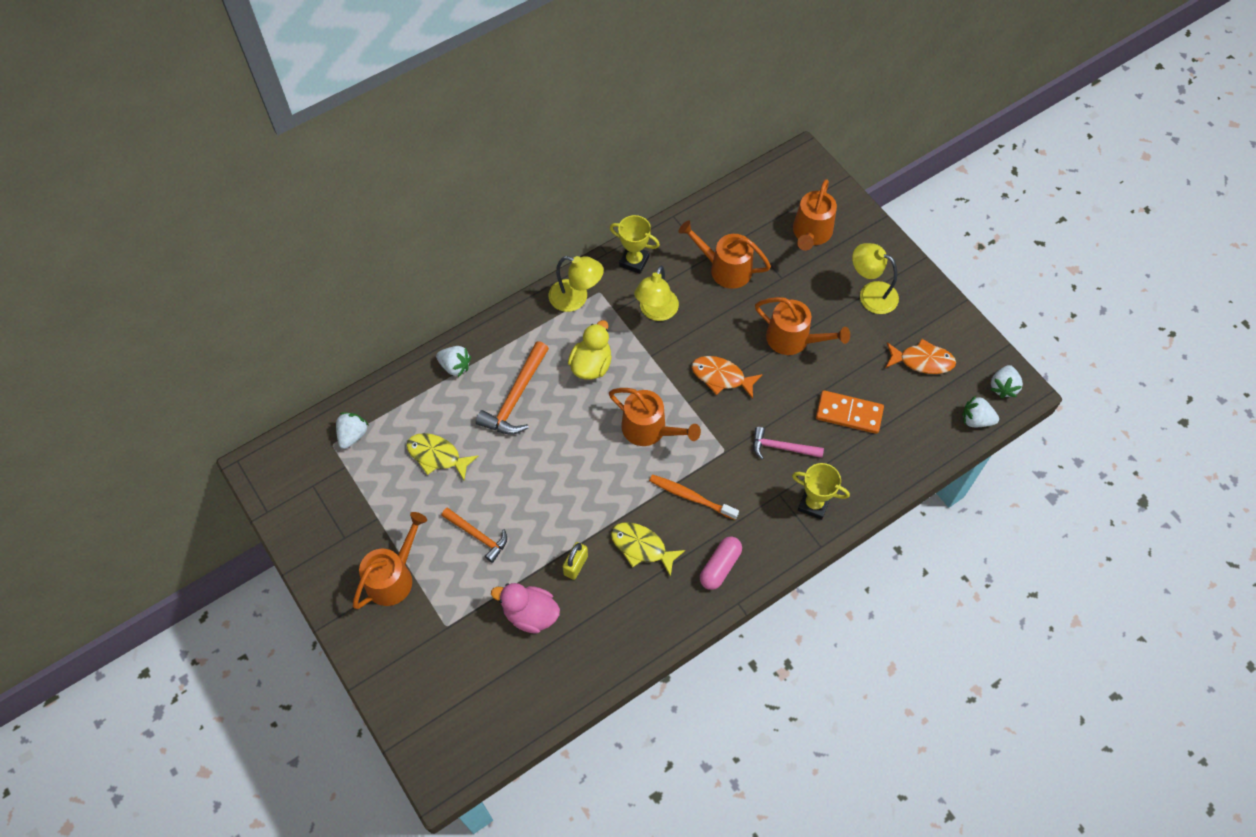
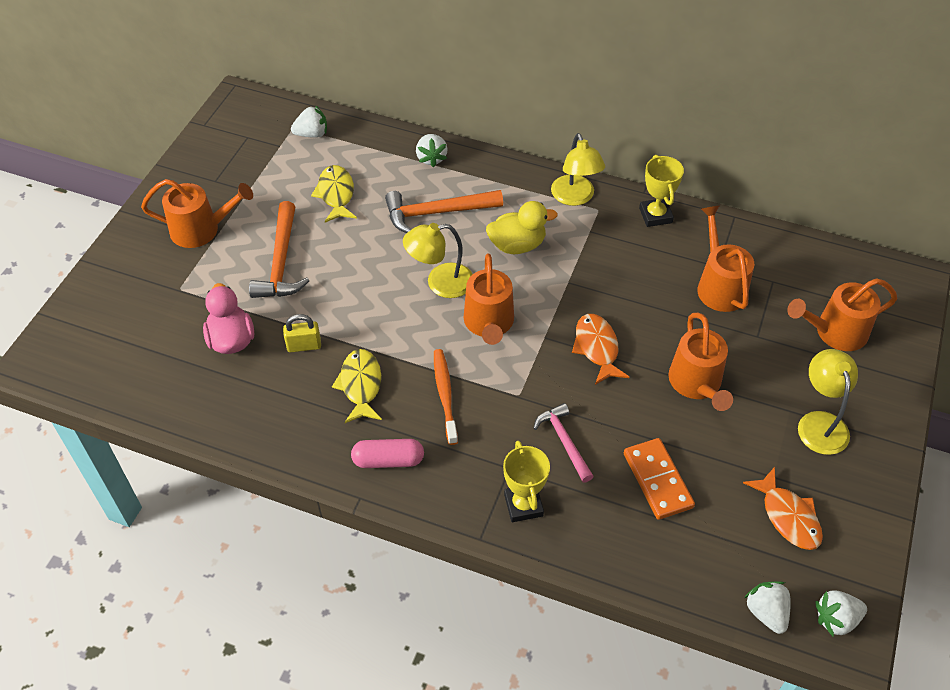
camera: 55 degrees right, 10 degrees down
orange hammer [442,508,507,563] -> orange hammer [249,201,309,298], size x1.54
yellow lamp [634,266,679,321] -> yellow lamp moved to [403,223,473,298]

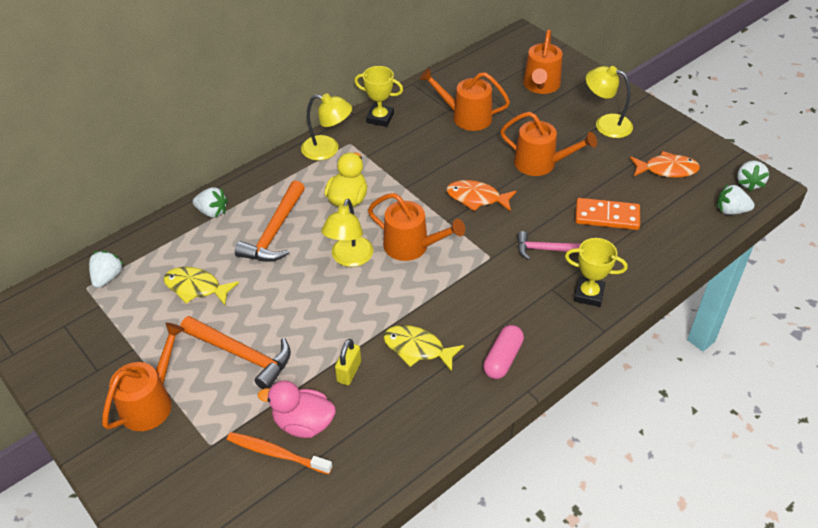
camera: 60 degrees left, 5 degrees down
orange toothbrush [434,349,458,445] -> orange toothbrush moved to [227,432,333,474]

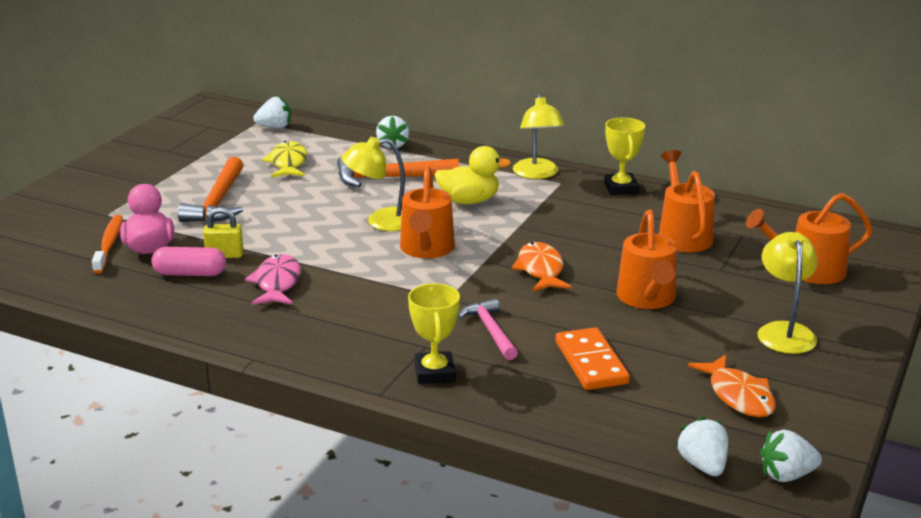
camera: 65 degrees right, 20 degrees down
orange watering can [102,323,185,431] -> none
yellow fish [383,325,464,372] -> pink fish [245,254,301,305]
pink capsule [483,325,524,379] -> pink capsule moved to [151,247,226,276]

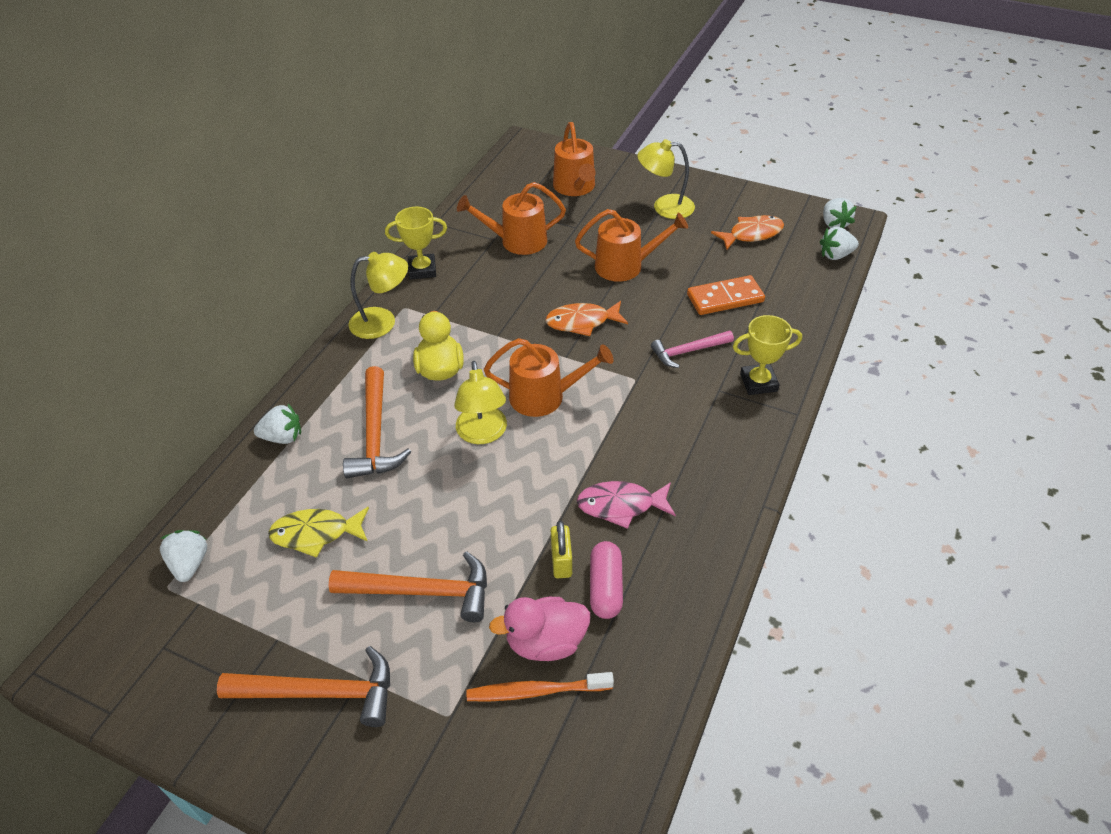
camera: 90 degrees left, 20 degrees up
none -> orange hammer [217,646,390,727]

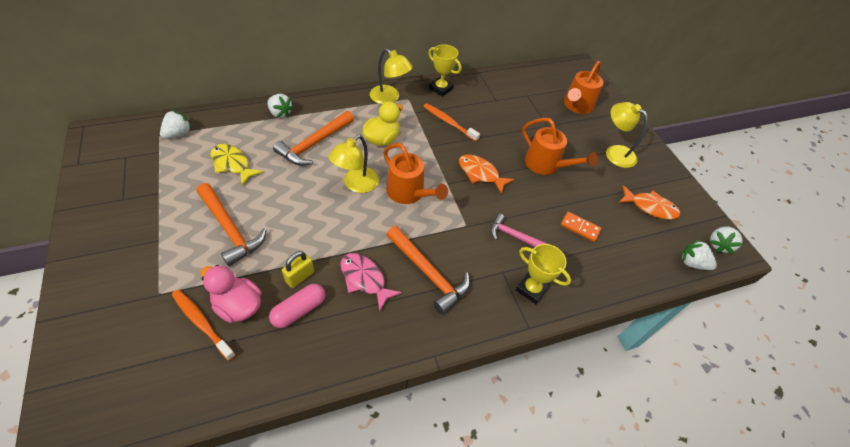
camera: 40 degrees right, 5 degrees up
orange hammer [217,646,390,727] -> orange hammer moved to [386,226,470,314]
orange watering can [457,182,566,255] -> none
orange domino [687,275,765,315] -> orange domino [561,212,601,242], size x0.67
none -> orange toothbrush [423,103,480,142]

